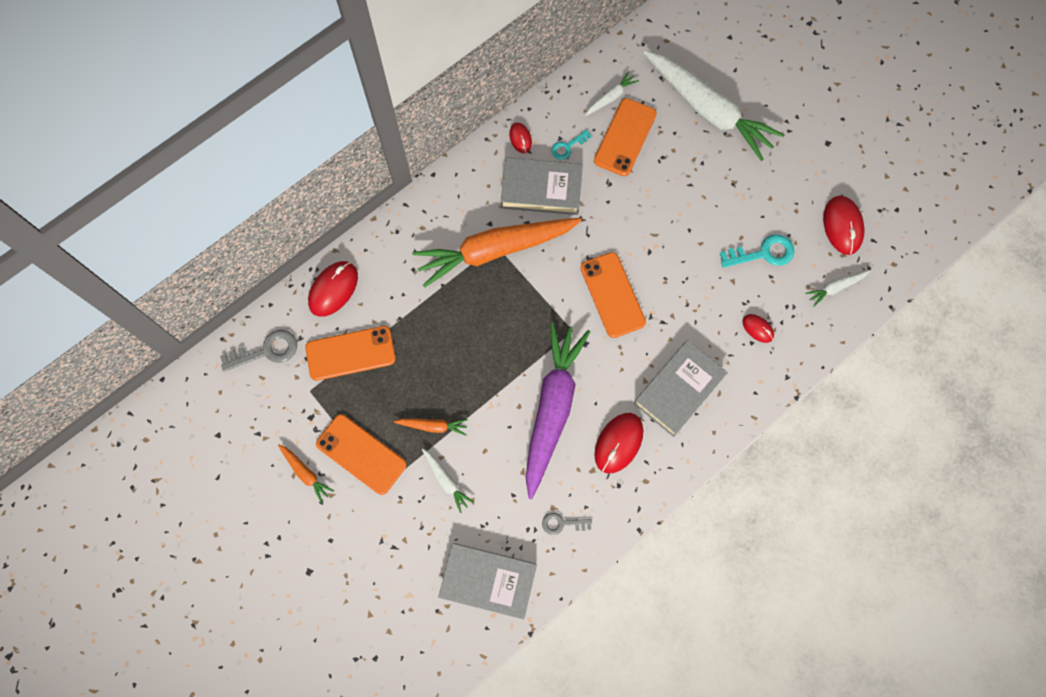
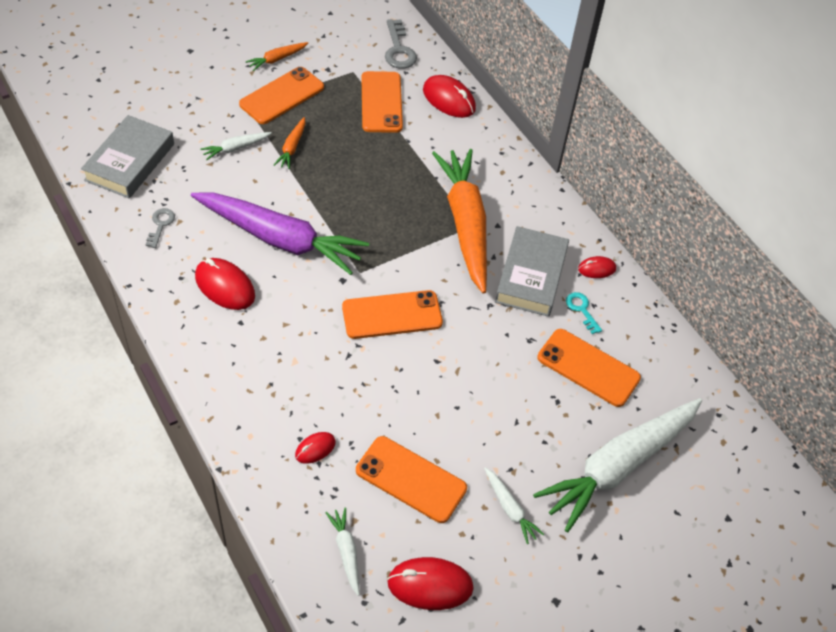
camera: 95 degrees right, 20 degrees down
white carrot [585,71,639,116] -> white carrot moved to [484,467,544,544]
grey book [634,340,728,437] -> none
turquoise key [720,234,794,268] -> orange phone [356,436,467,523]

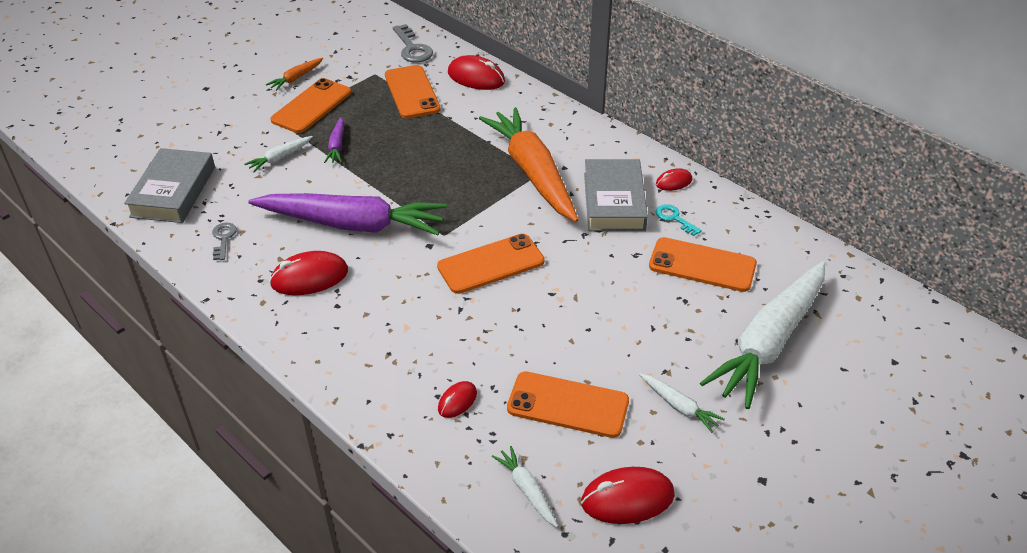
camera: 10 degrees left, 10 degrees down
red mouse [195,258,255,310] -> red mouse turned 45 degrees counterclockwise [269,251,348,295]
orange carrot [274,117,305,169] -> purple carrot [324,117,344,163]

